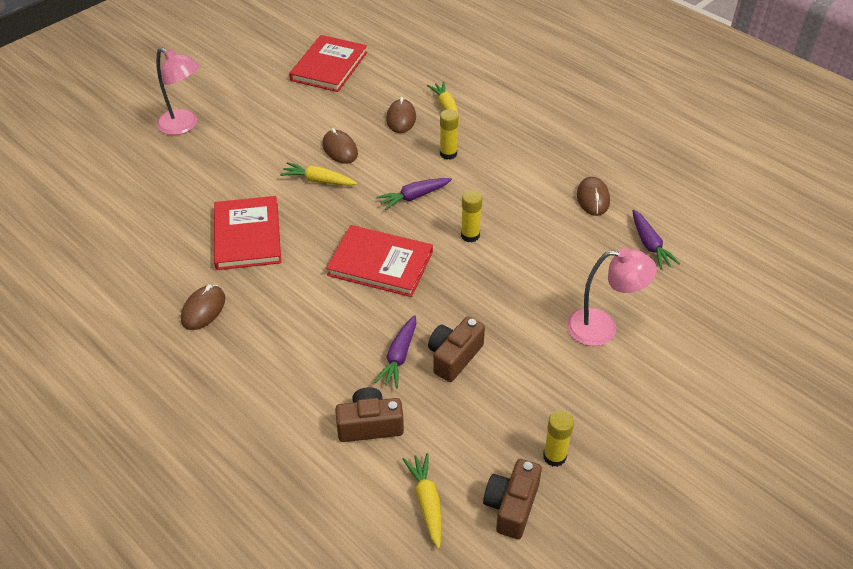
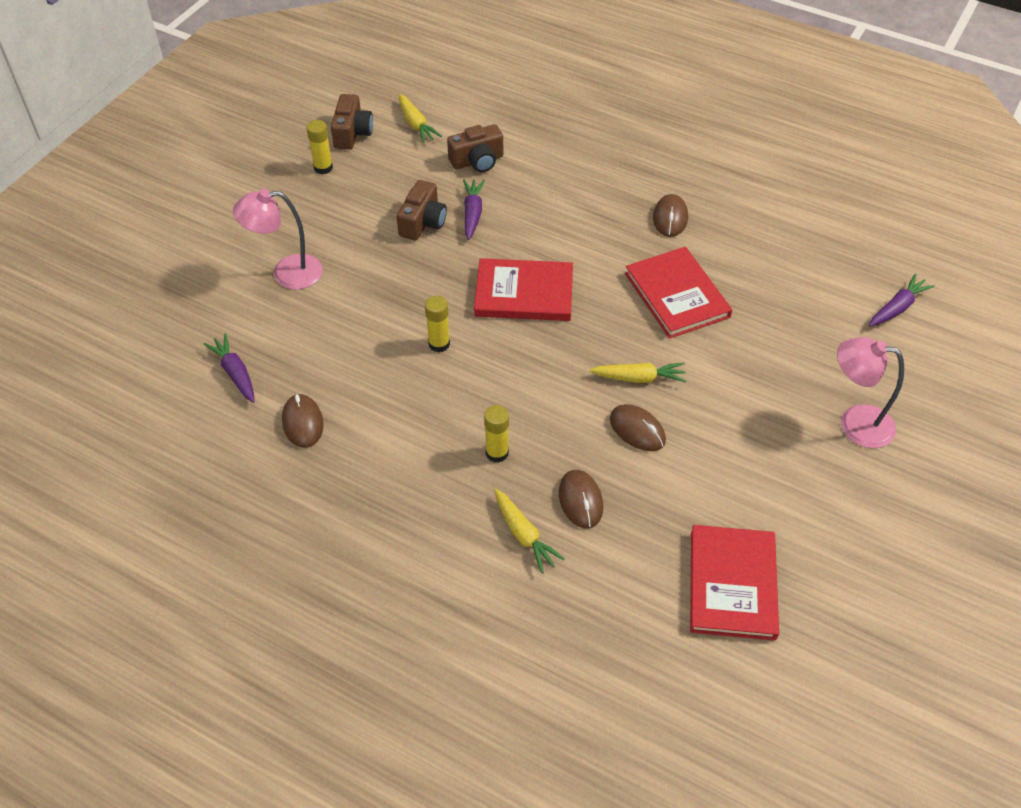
camera: 165 degrees right, 5 degrees up
purple carrot [376,178,452,210] -> purple carrot moved to [869,274,935,327]

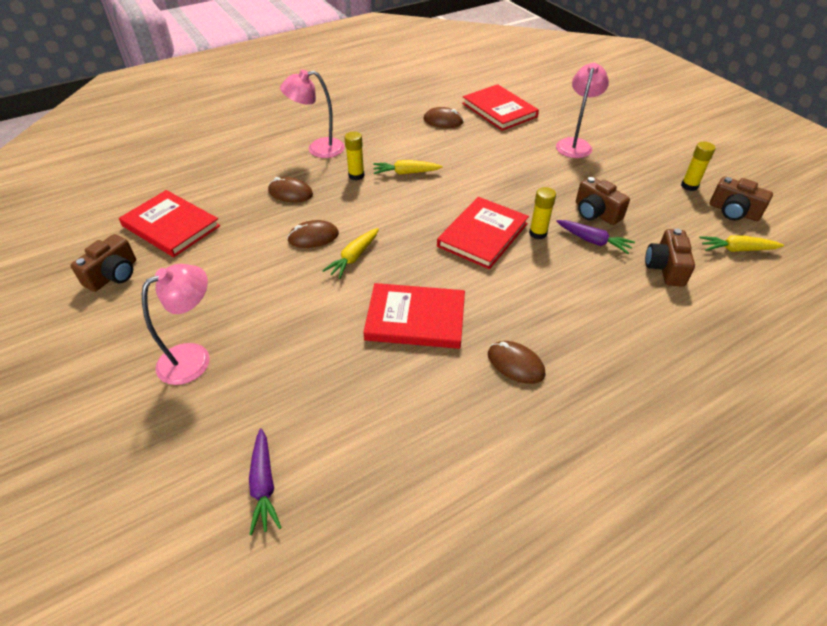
camera: 120 degrees right, 5 degrees down
purple carrot [204,333,255,403] -> red book [462,84,539,131]
yellow glue stick [425,296,450,353] -> yellow glue stick moved to [529,187,556,239]
yellow carrot [494,489,565,573] -> yellow carrot moved to [373,160,443,175]
none -> brown camera [70,234,136,292]
none -> pink lamp [280,69,345,158]

